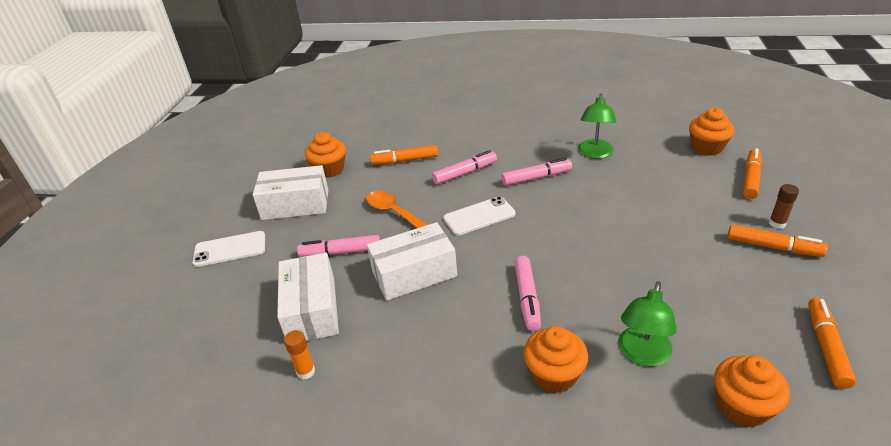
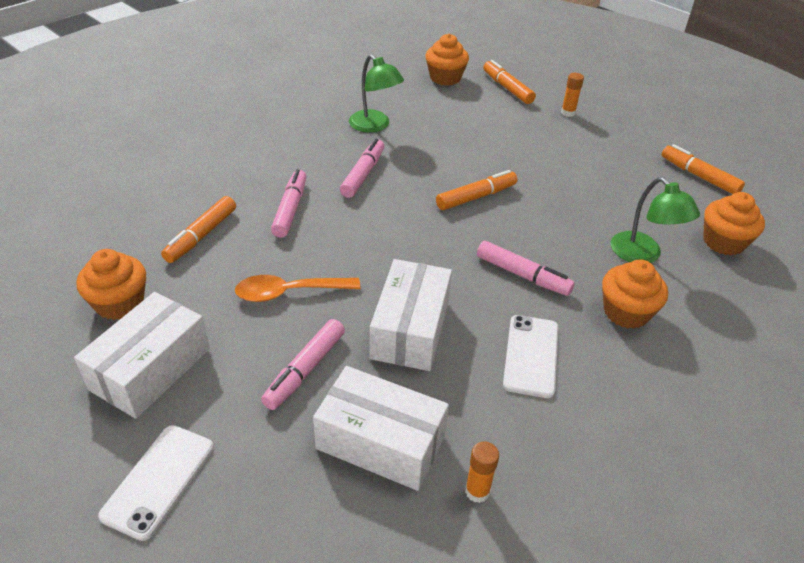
camera: 60 degrees left, 5 degrees up
white phone [443,196,516,236] -> white phone moved to [503,315,559,398]
orange marker [727,224,828,257] -> orange marker moved to [436,170,517,210]
brown glue stick [769,184,799,229] -> orange glue stick [561,73,584,117]

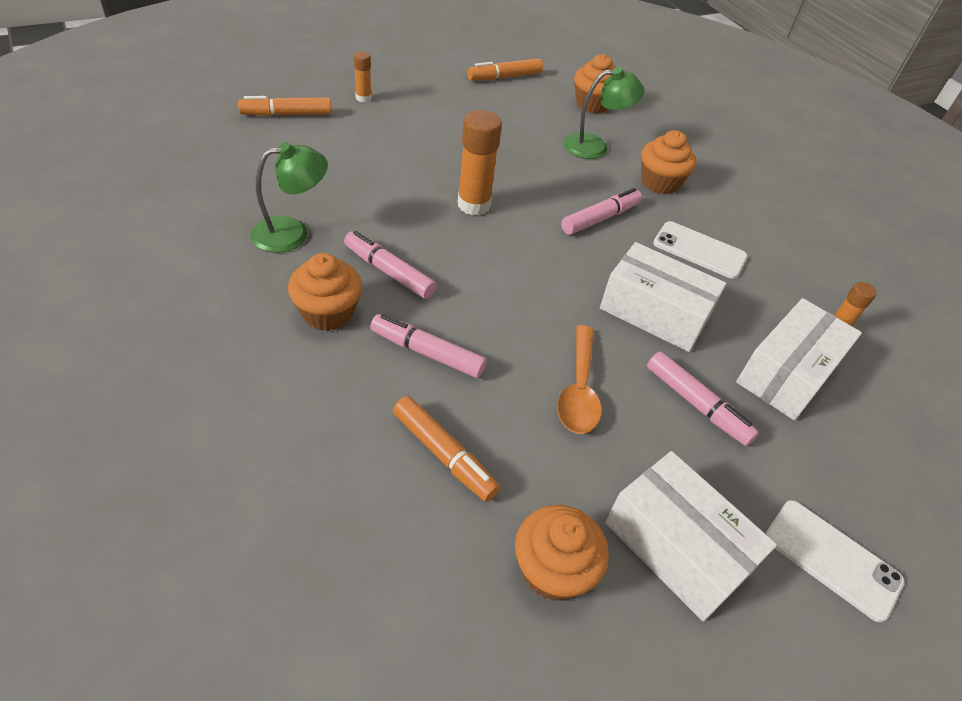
camera: 75 degrees left, 5 degrees up
orange cupcake [425,34,469,86] -> orange cupcake moved to [288,253,362,331]
orange marker [436,170,517,210] -> orange glue stick [457,110,502,216]

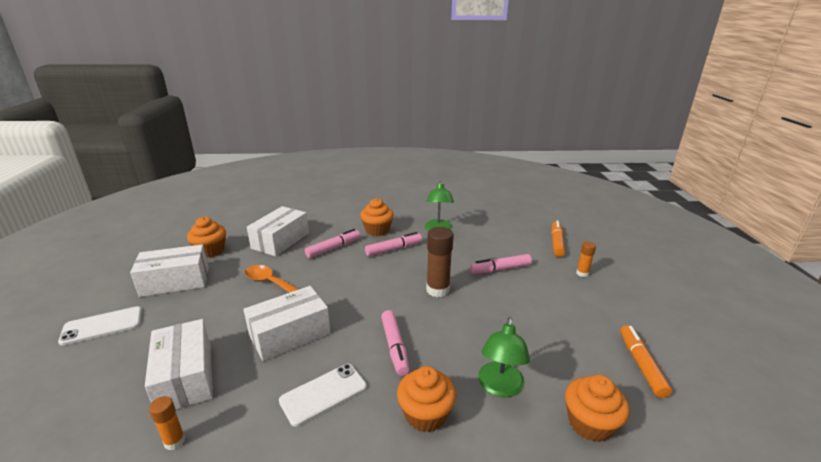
camera: 120 degrees right, 20 degrees down
orange marker [393,396,500,502] -> white box [247,206,309,256]
orange glue stick [457,110,502,216] -> brown glue stick [426,227,454,297]
pink marker [647,351,759,446] -> pink marker moved to [470,254,532,274]

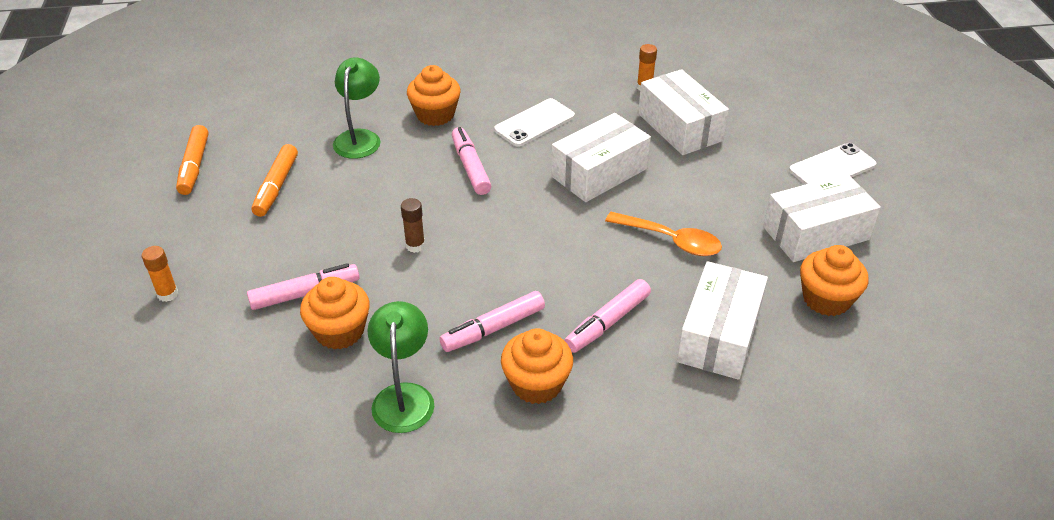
camera: 175 degrees right, 15 degrees up
brown glue stick [426,227,454,297] -> brown glue stick [401,198,425,253], size x0.55
orange marker [551,221,565,257] -> orange marker moved to [251,144,298,217]
orange cupcake [565,375,629,442] -> orange cupcake moved to [300,277,370,350]

